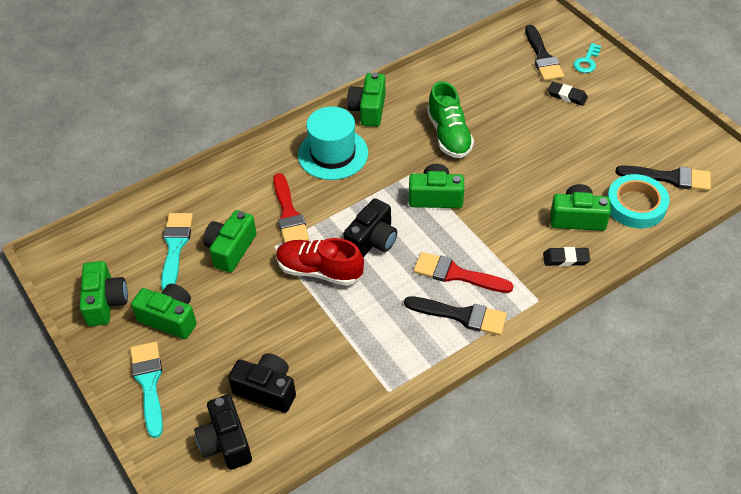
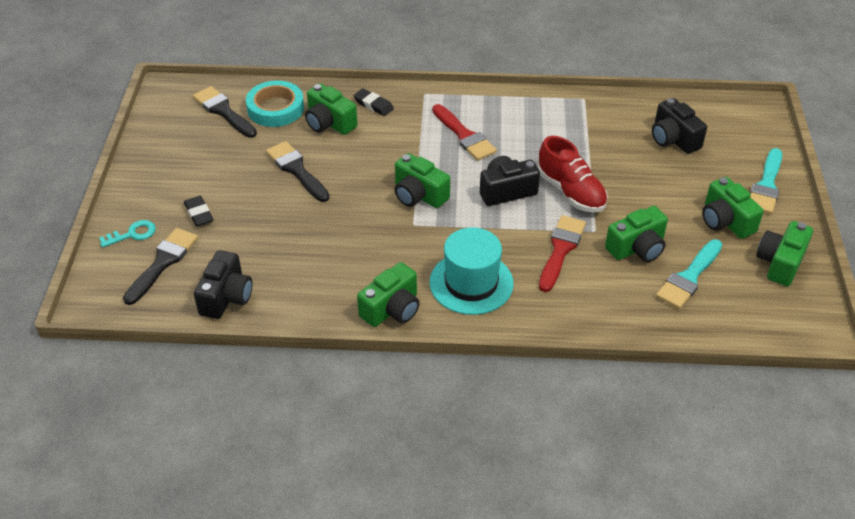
camera: 145 degrees left, 5 degrees down
black camera [194,395,252,470] -> black camera moved to [194,250,252,319]
black brush [404,296,507,335] -> black brush moved to [266,141,330,202]
green shoe [427,81,474,158] -> none

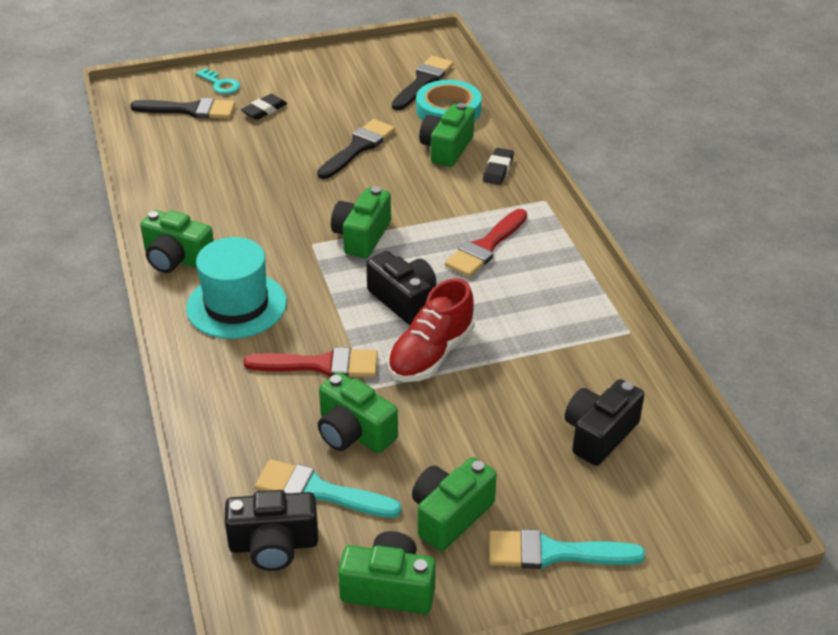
camera: 70 degrees right, 5 degrees down
black camera [194,250,252,319] -> black camera moved to [225,490,318,571]

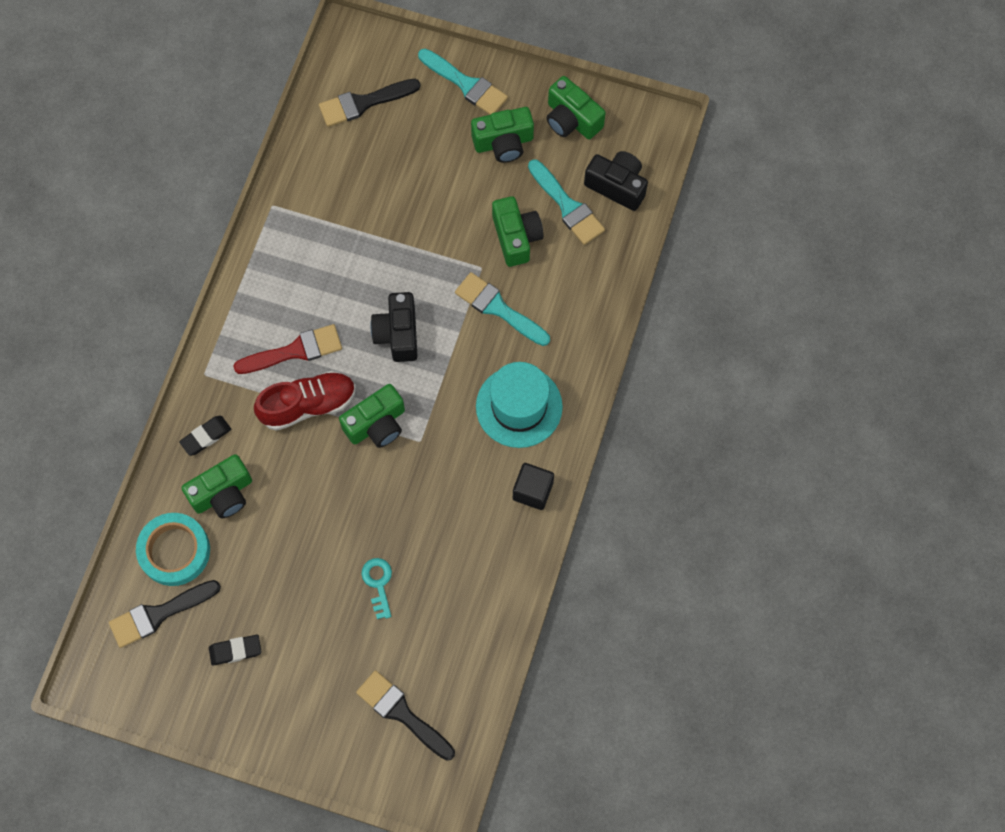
camera: 145 degrees left, 30 degrees up
green camera [140,210,214,273] -> black cube [513,463,554,510]
turquoise key [196,68,240,94] -> turquoise key moved to [361,558,392,619]
black eraser [241,94,287,120] -> black eraser moved to [209,635,261,666]
red brush [243,347,378,377] -> turquoise brush [455,272,550,346]
black brush [317,119,395,179] -> black brush moved to [319,79,421,127]
red shoe [387,278,475,382] -> red shoe moved to [254,371,356,431]
black camera [565,379,644,466] -> none

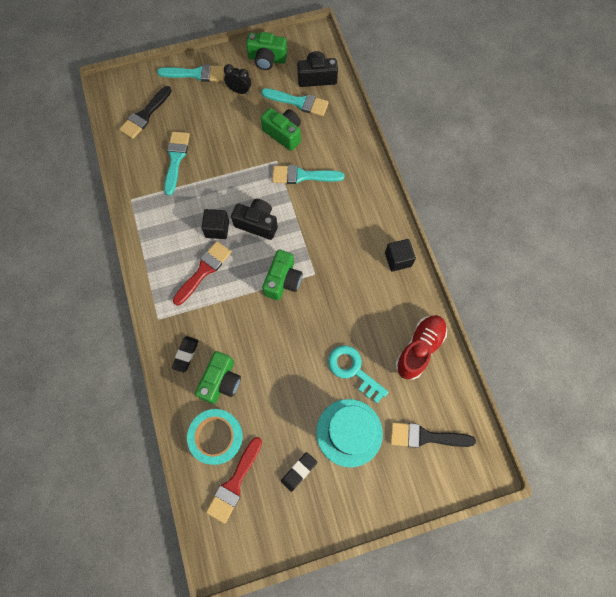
camera: 35 degrees left, 0 degrees up
black brush [109,580,221,648] -> red brush [206,437,262,524]
red shoe [254,371,356,431] -> red shoe moved to [395,315,447,380]
turquoise key [361,558,392,619] -> turquoise key [328,345,389,404], size x1.55
black camera [370,292,417,362] -> black camera turned 150 degrees clockwise [231,199,278,240]
green camera [471,107,534,163] -> black clock [224,64,251,94]
turquoise hat [476,362,563,448] -> turquoise hat moved to [316,399,383,467]
none -> turquoise brush [164,131,190,196]
none -> black cube [201,209,229,239]

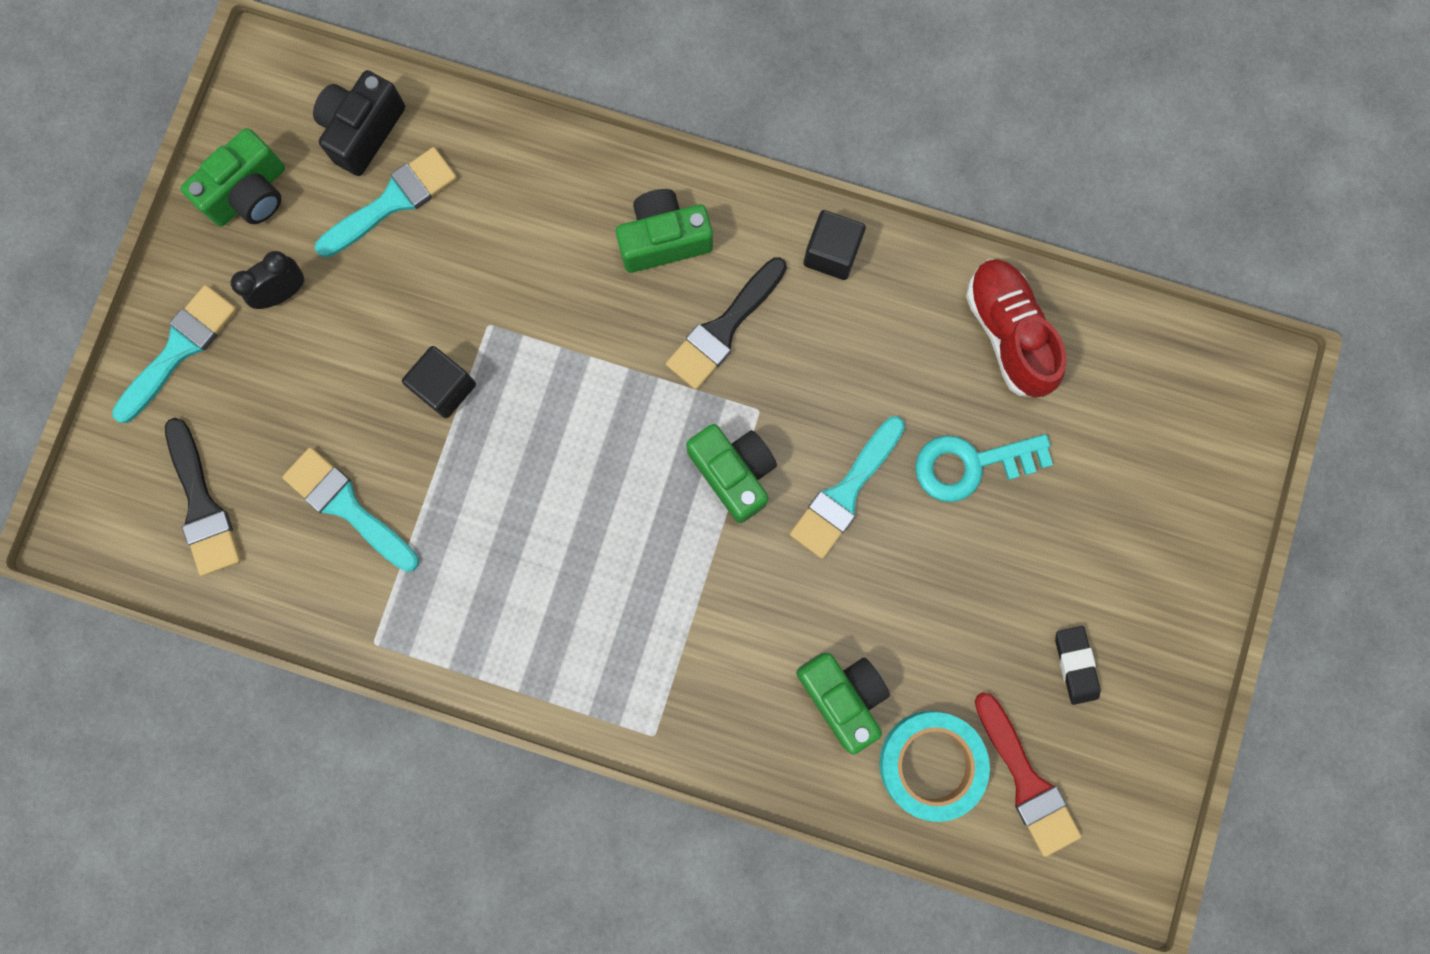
camera: 55 degrees left, 10 degrees up
black eraser [172,336,199,373] -> none
red brush [173,241,231,306] -> none
black cube [201,209,229,239] -> black cube moved to [402,346,476,418]
black camera [231,199,278,240] -> none
green camera [261,108,301,151] -> green camera moved to [616,189,713,273]
turquoise brush [272,165,344,184] -> turquoise brush moved to [790,416,905,559]
turquoise hat [316,399,383,467] -> none
black brush [390,422,476,448] -> black brush moved to [666,257,787,390]

